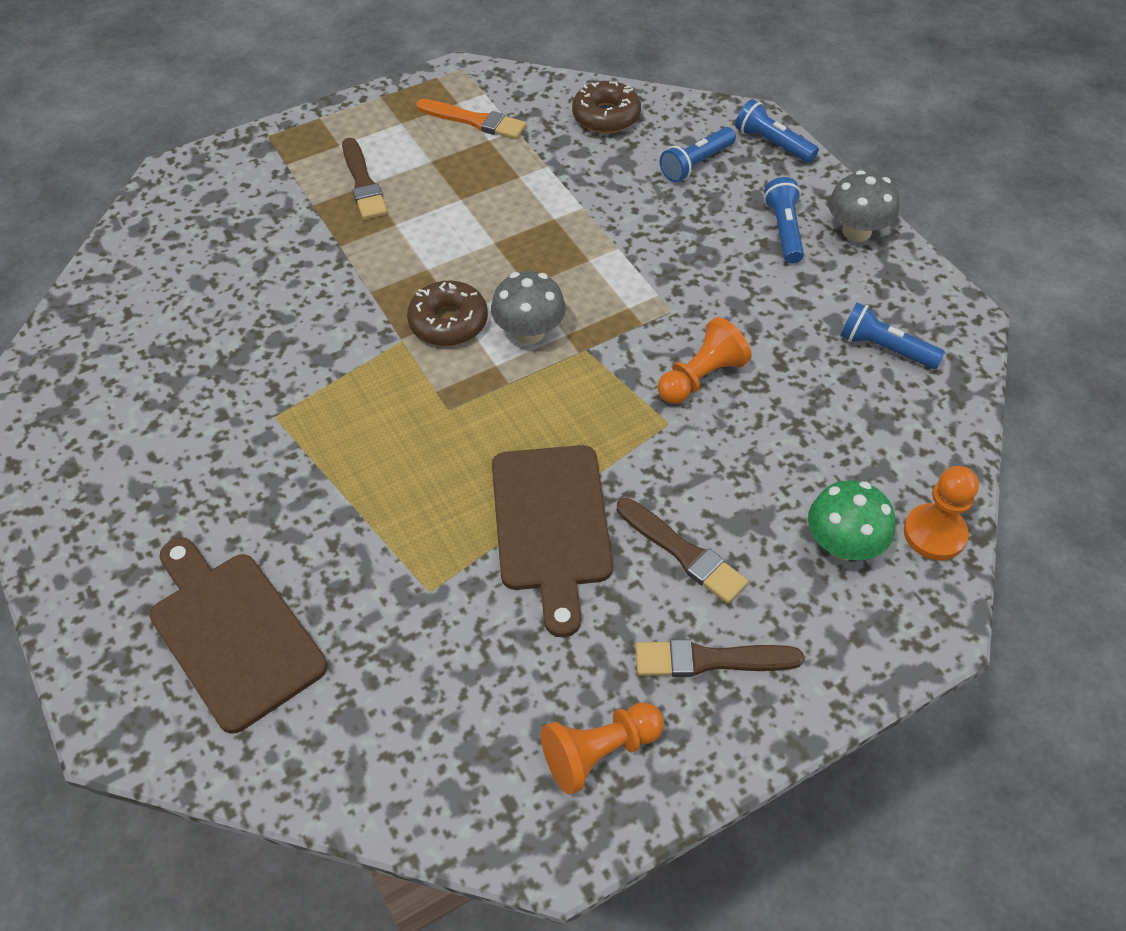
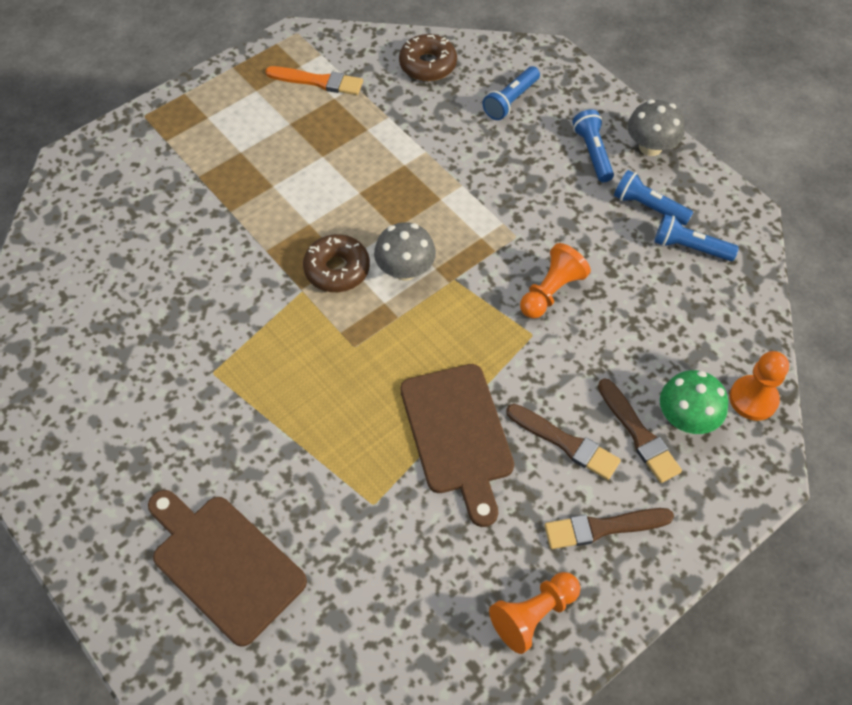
camera: 10 degrees left, 5 degrees up
brown brush [342,138,388,220] -> brown brush moved to [598,378,682,483]
blue flashlight [735,99,819,163] -> blue flashlight moved to [614,170,693,225]

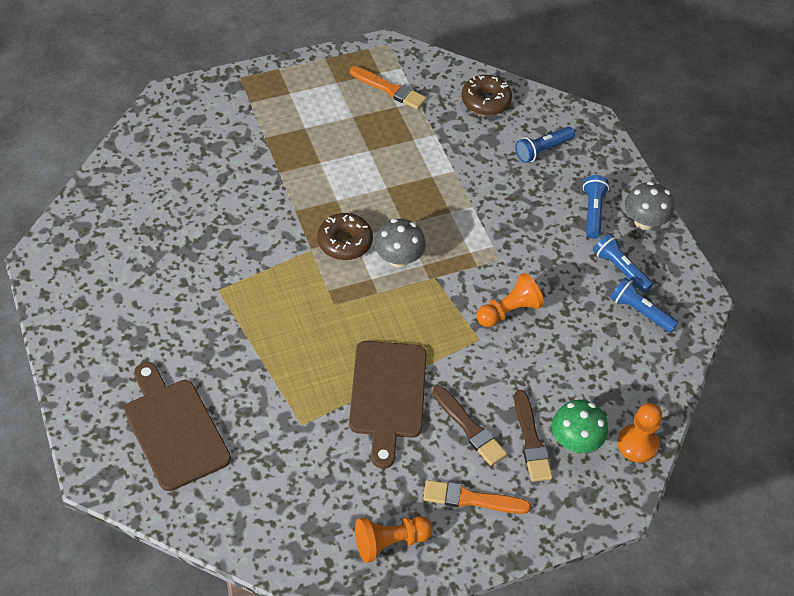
camera: 15 degrees right, 5 degrees down
brown brush [544,508,674,549] -> orange brush [423,480,531,514]

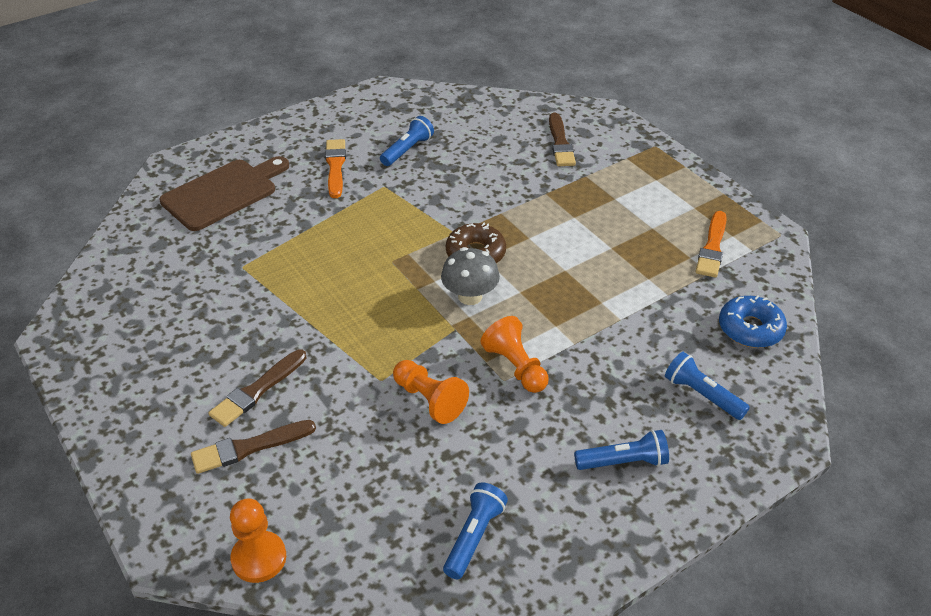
camera: 80 degrees right, 10 degrees down
brown cutting board [349,341,427,469] -> none
orange pawn [355,516,433,563] -> orange pawn moved to [480,316,549,393]
orange brush [423,480,531,514] -> orange brush moved to [325,139,346,198]
brown donut [461,75,512,116] -> blue donut [719,295,787,348]
green mushroom [552,400,608,453] -> none
blue flashlight [593,233,653,293] -> blue flashlight moved to [380,116,434,166]
grey mushroom [625,181,674,230] -> none
none -> brown brush [549,113,576,166]

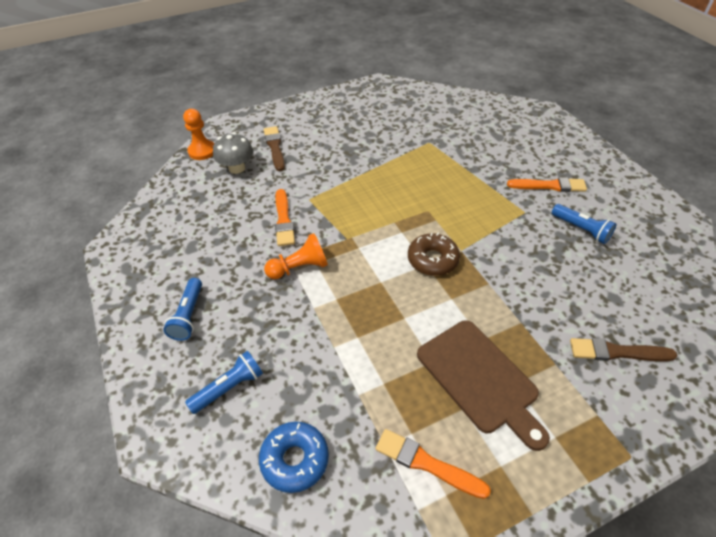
camera: 100 degrees right, 5 degrees up
brown cutting board [160,156,289,231] -> brown cutting board moved to [417,320,550,451]
brown brush [209,350,306,427] -> none
orange pawn [393,360,469,424] -> orange brush [275,189,295,246]
grey mushroom [441,247,500,305] -> grey mushroom moved to [213,132,253,174]
blue flashlight [443,482,508,579] -> none

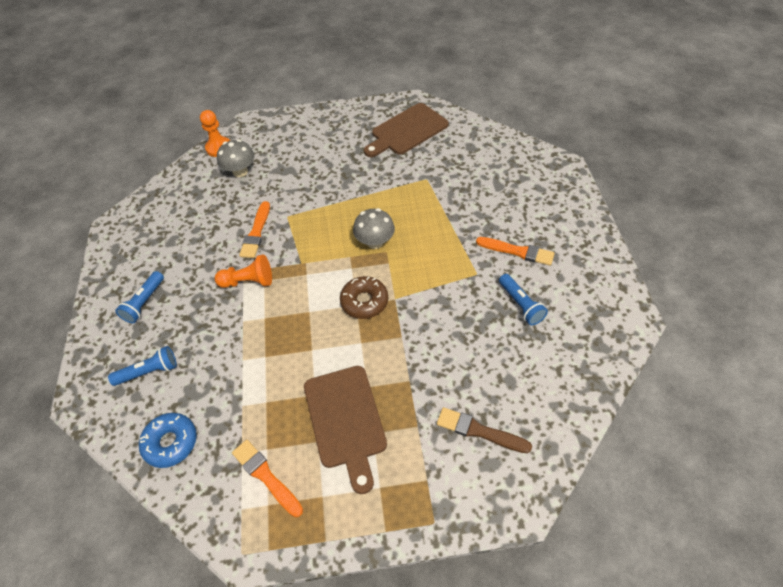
camera: 20 degrees right, 5 degrees up
brown brush [264,126,285,171] -> none
none -> grey mushroom [353,208,395,249]
none -> brown cutting board [364,103,449,157]

